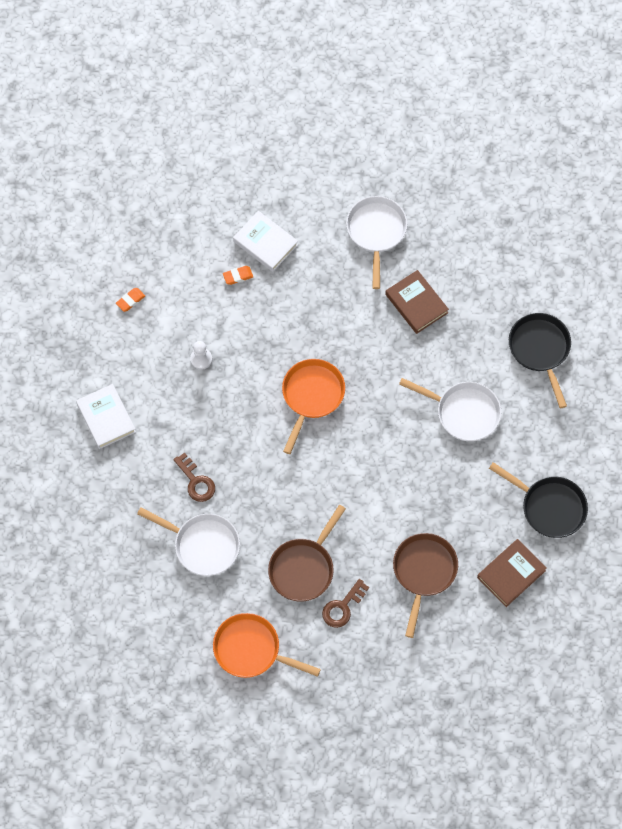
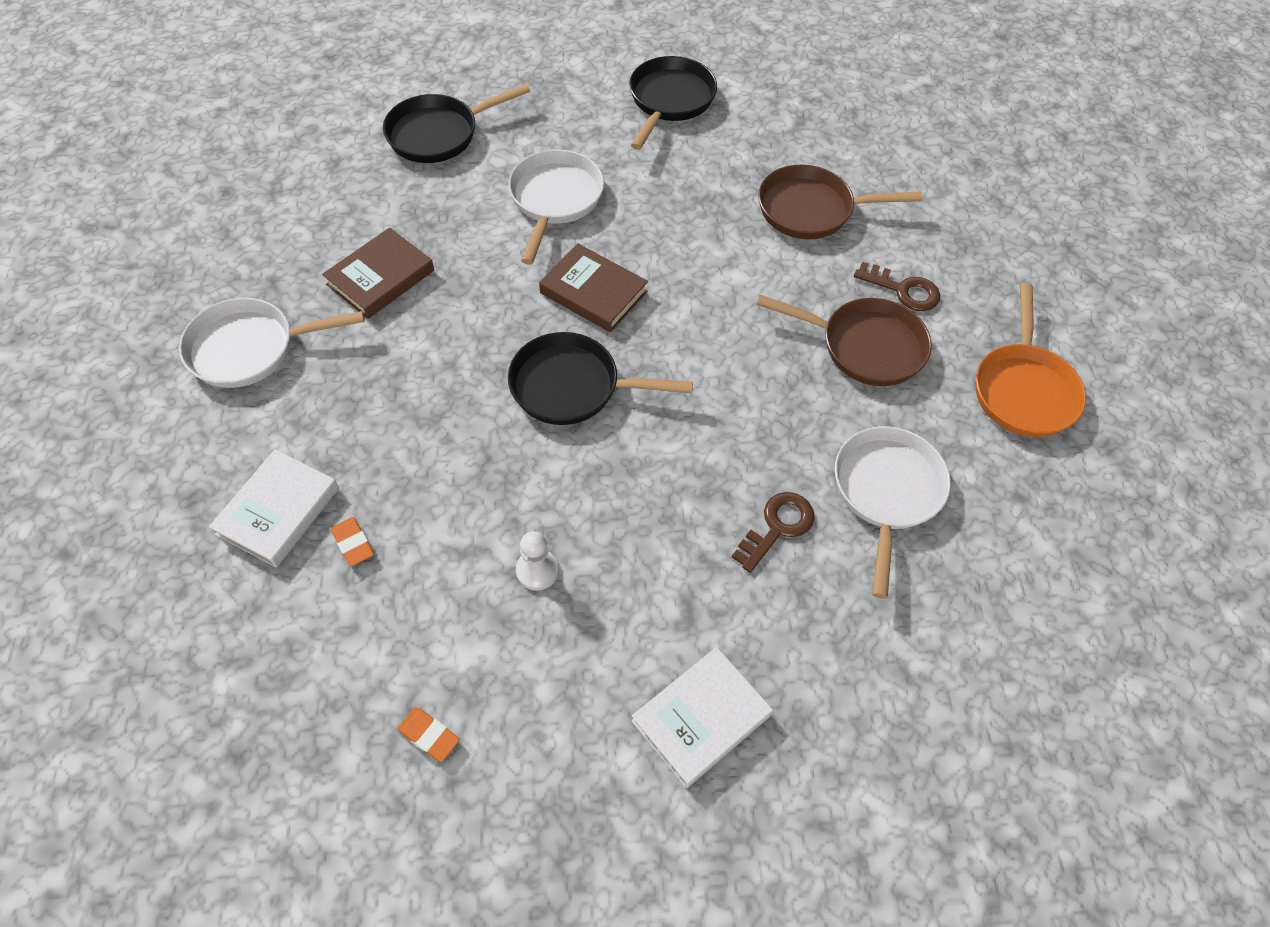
camera: 105 degrees left, 10 degrees down
orange pan [282,359,345,454] -> black pan [508,332,693,425]
brown book [477,539,547,607] -> brown book moved to [539,244,648,332]

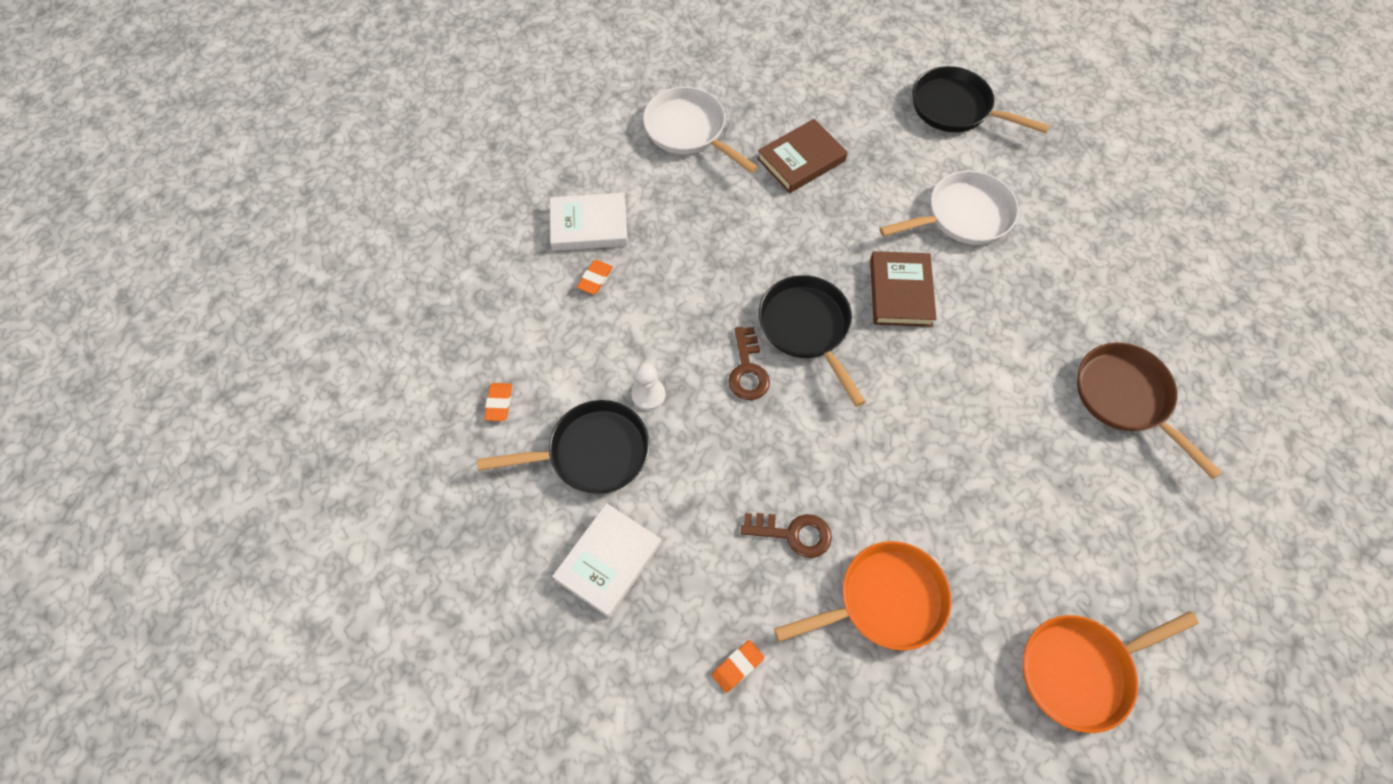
camera: 60 degrees right, 5 degrees up
brown book [322,228,434,319] -> brown book turned 45 degrees counterclockwise [757,119,848,193]
black pan [629,56,717,150] -> black pan moved to [477,400,650,494]
white book [632,647,773,788] -> white book turned 75 degrees counterclockwise [552,503,661,618]
brown pan [757,295,932,386] -> none
white pan [835,426,951,599] -> orange pan [774,541,952,650]
brown key [854,262,940,311] -> brown key moved to [728,327,770,400]
none -> orange eraser [712,640,764,693]

